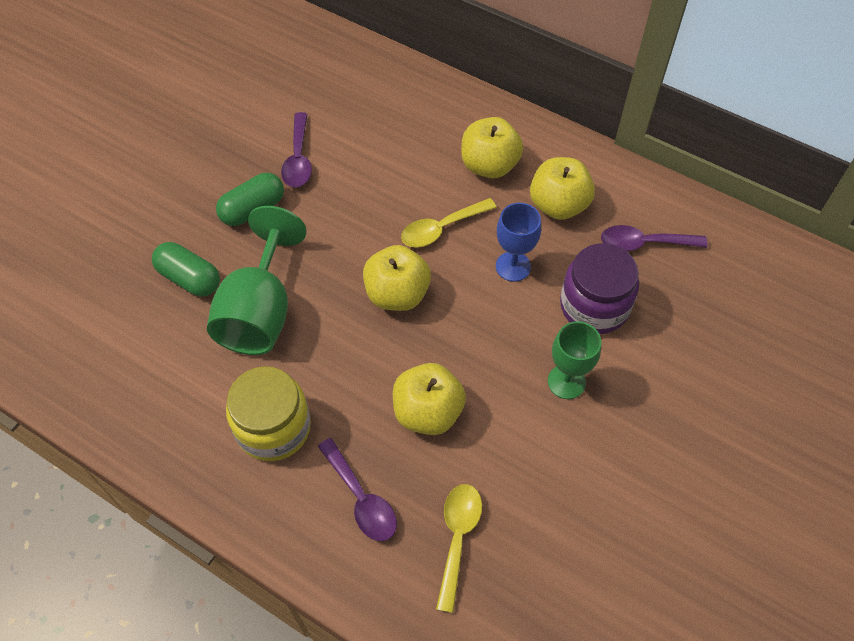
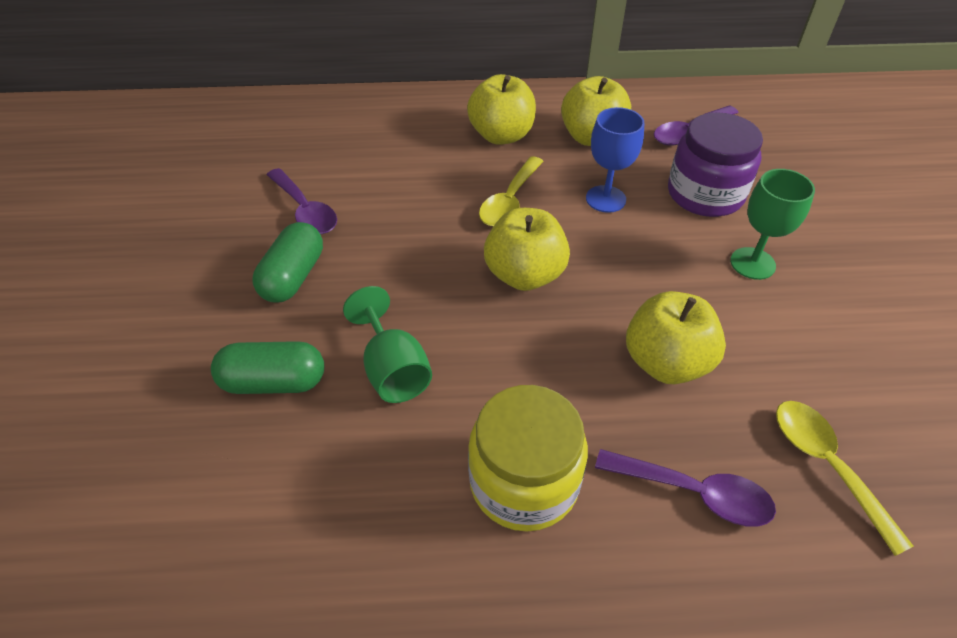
camera: 35 degrees left, 10 degrees down
green goblet [207,206,307,355] -> green goblet [343,286,432,403], size x0.61

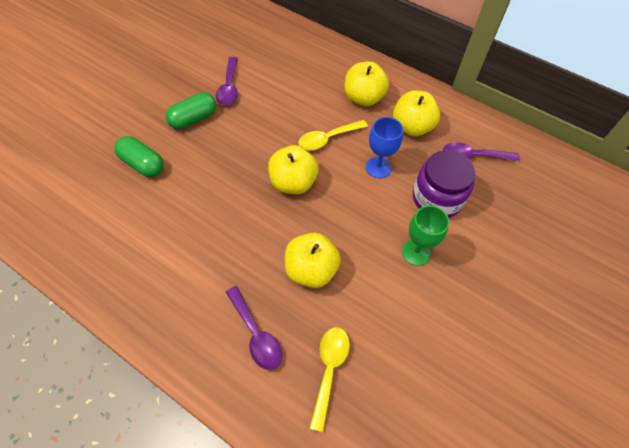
camera: 35 degrees right, 10 degrees up
green goblet [343,286,432,403] -> none
yellow jar [468,385,588,532] -> none

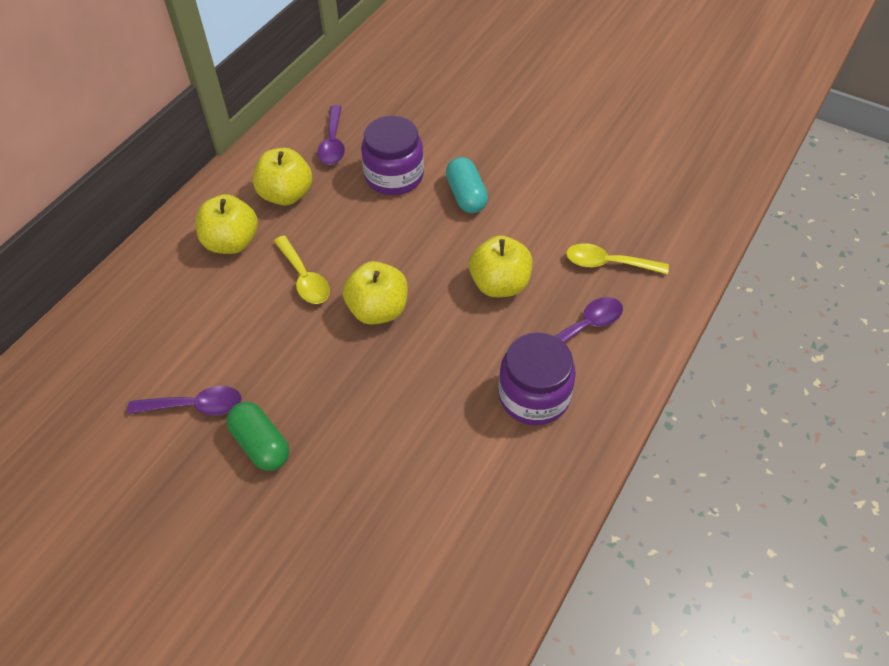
camera: 90 degrees left, 5 degrees down
green capsule [114,136,164,177] -> none
blue goblet [366,117,403,178] -> none
green goblet [402,205,449,266] -> turquoise capsule [446,157,488,213]
none -> purple jar [498,332,576,425]

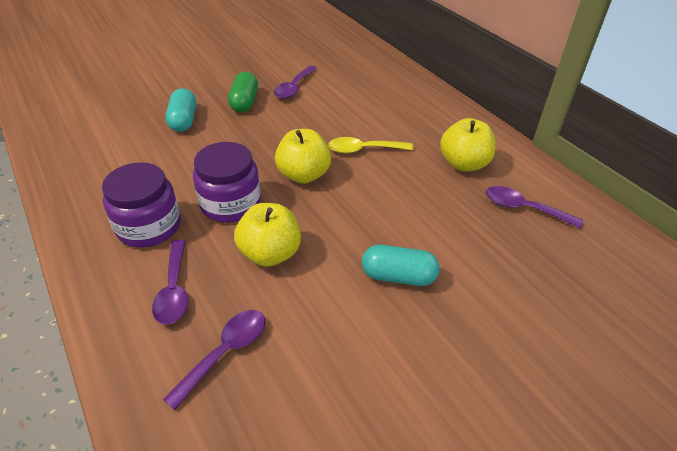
camera: 115 degrees right, 10 degrees down
yellow apple [195,194,258,254] -> none
green capsule [226,402,289,471] -> green capsule turned 75 degrees counterclockwise [228,72,258,112]
purple jar [361,116,424,195] -> purple jar moved to [193,142,261,223]
yellow spoon [566,243,669,274] -> purple spoon [163,310,265,410]
none -> turquoise capsule [165,88,196,132]

